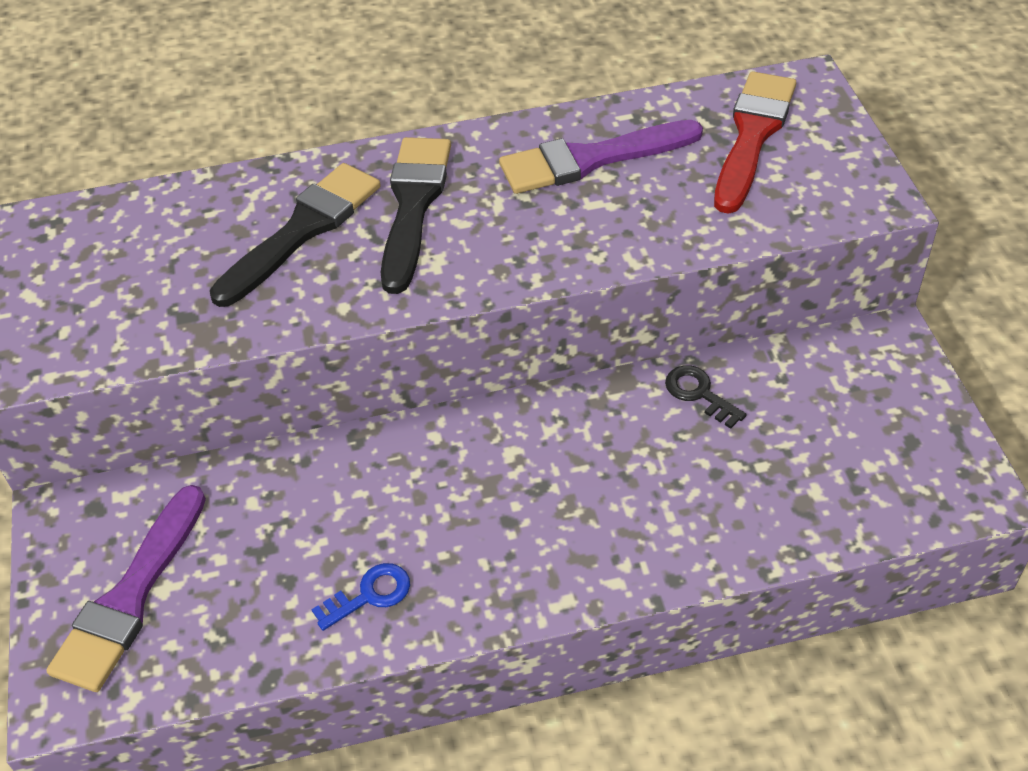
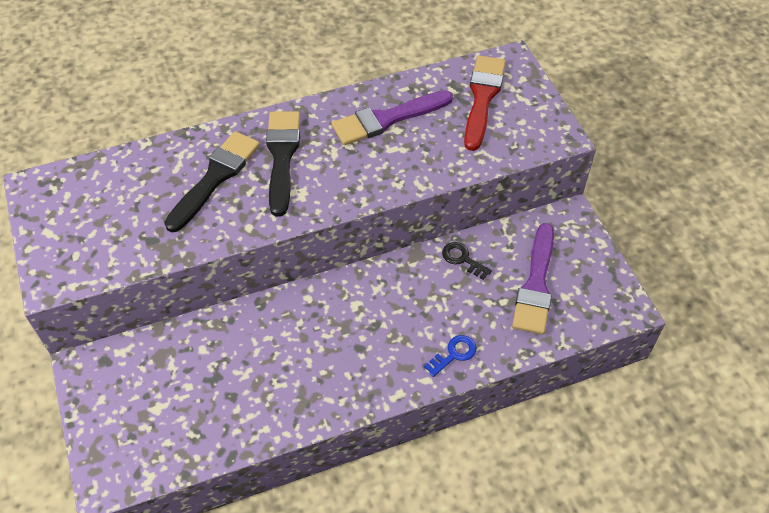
camera: 10 degrees left, 5 degrees up
purple brush [46,485,206,692] -> purple brush moved to [512,223,554,335]
blue key [311,563,410,631] -> blue key moved to [424,335,477,377]

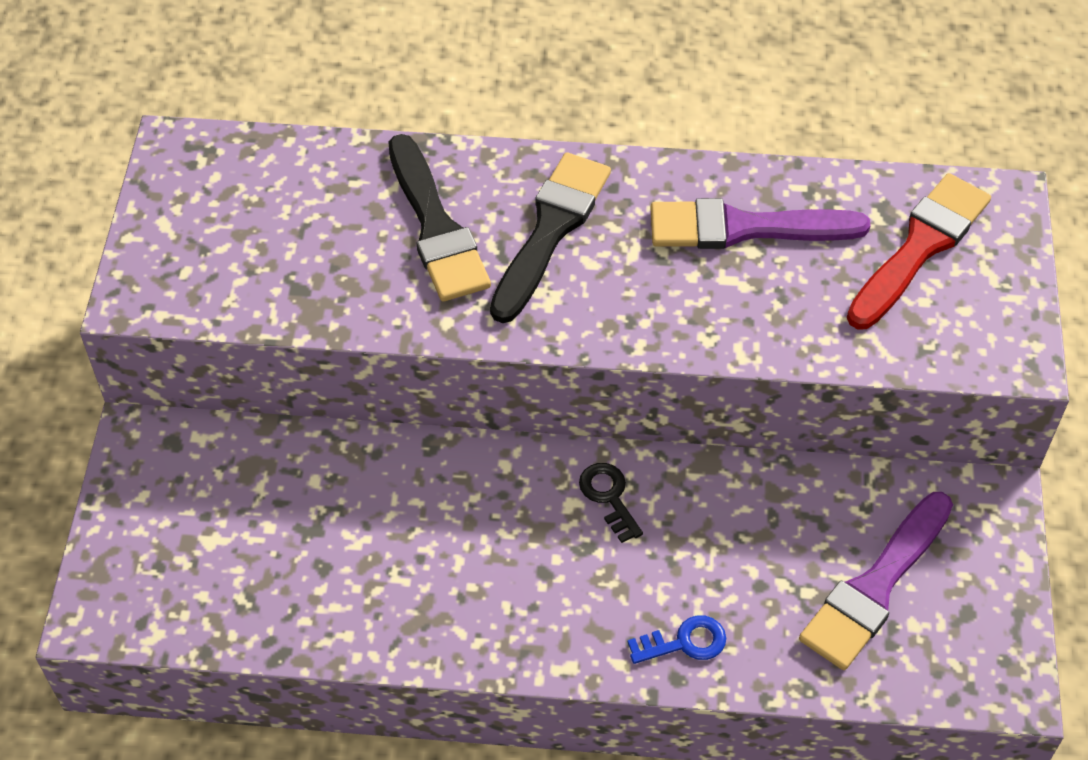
camera: 25 degrees right, 0 degrees up
black brush [164,131,260,233] -> black brush turned 105 degrees clockwise [389,134,491,302]
black key [442,242,492,280] -> black key moved to [579,463,643,543]

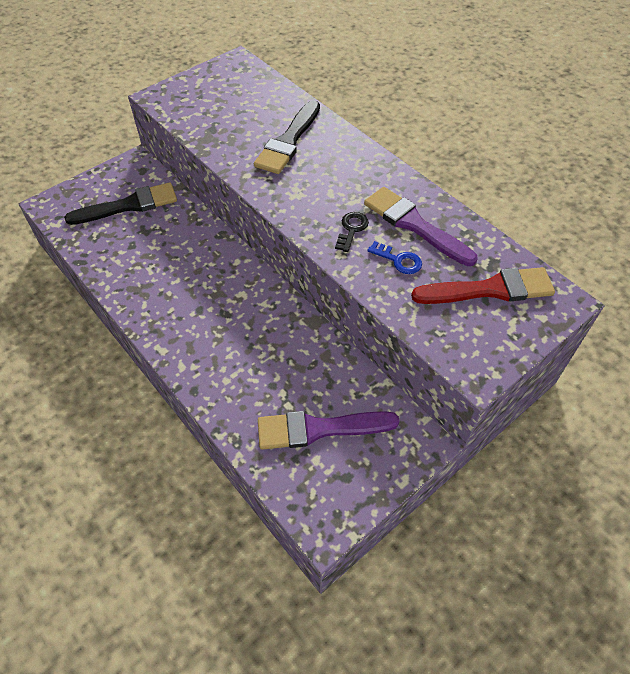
camera: 45 degrees right, 0 degrees up
black brush [490,152,611,323] -> black brush moved to [64,182,177,225]
black key [579,463,643,543] -> black key moved to [335,212,369,252]
blue key [628,615,726,664] -> blue key moved to [367,241,422,274]

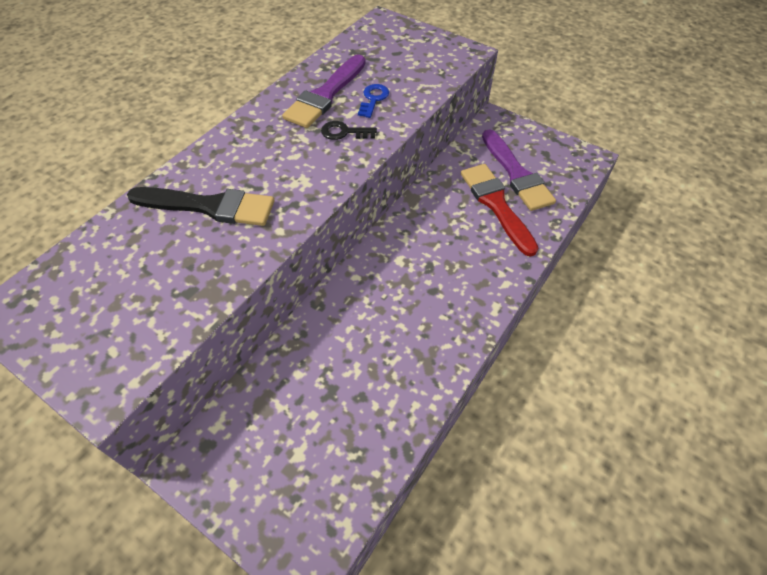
camera: 105 degrees left, 0 degrees up
black brush [64,182,177,225] -> none
red brush [411,267,555,304] -> red brush moved to [461,164,538,257]

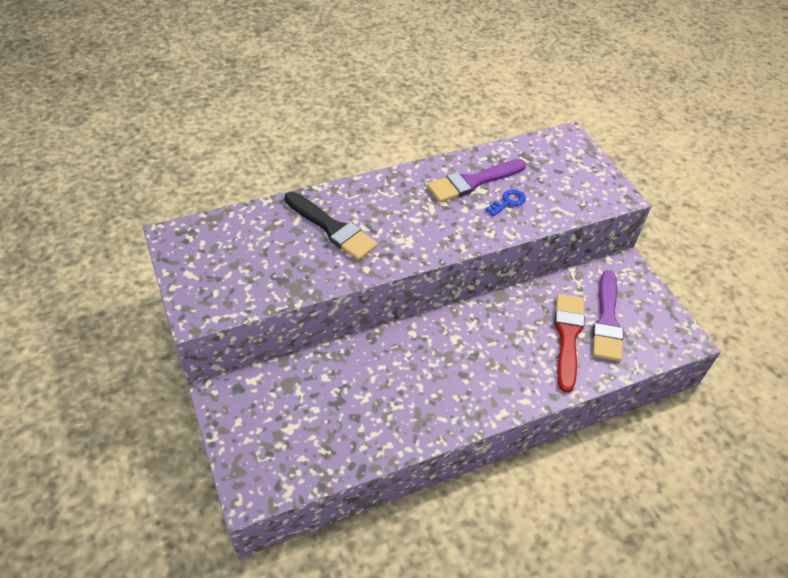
camera: 30 degrees right, 5 degrees down
black key [321,121,377,140] -> none

